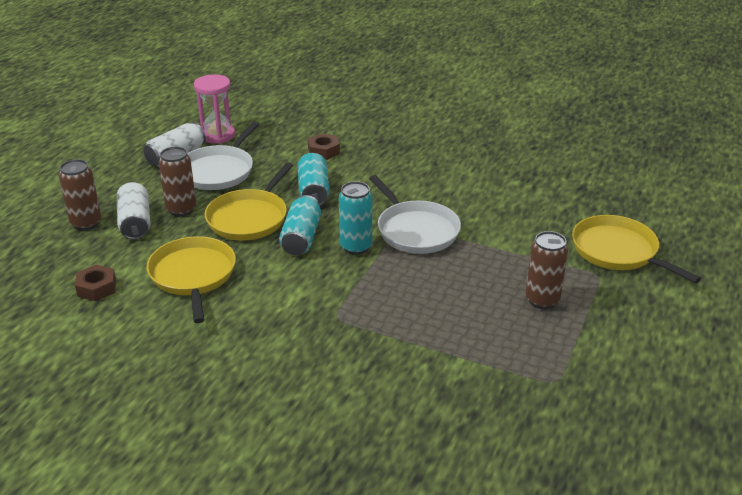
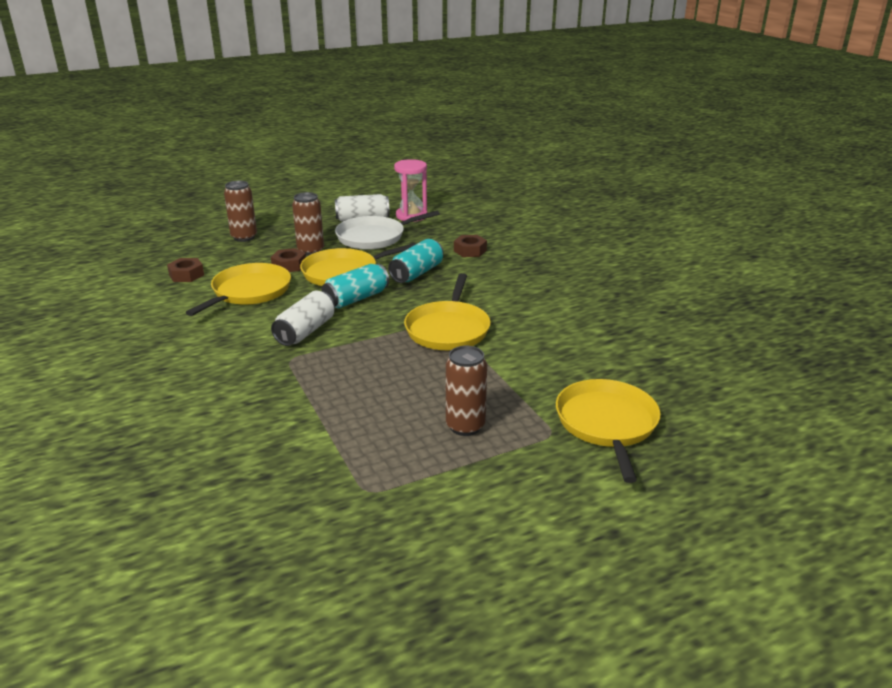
camera: 40 degrees right, 5 degrees down
white can [117,182,151,240] -> white can moved to [271,291,335,346]
turquoise can [339,181,372,255] -> none
white pan [369,175,461,254] -> yellow pan [404,273,491,350]
none -> brown nut [271,248,306,272]

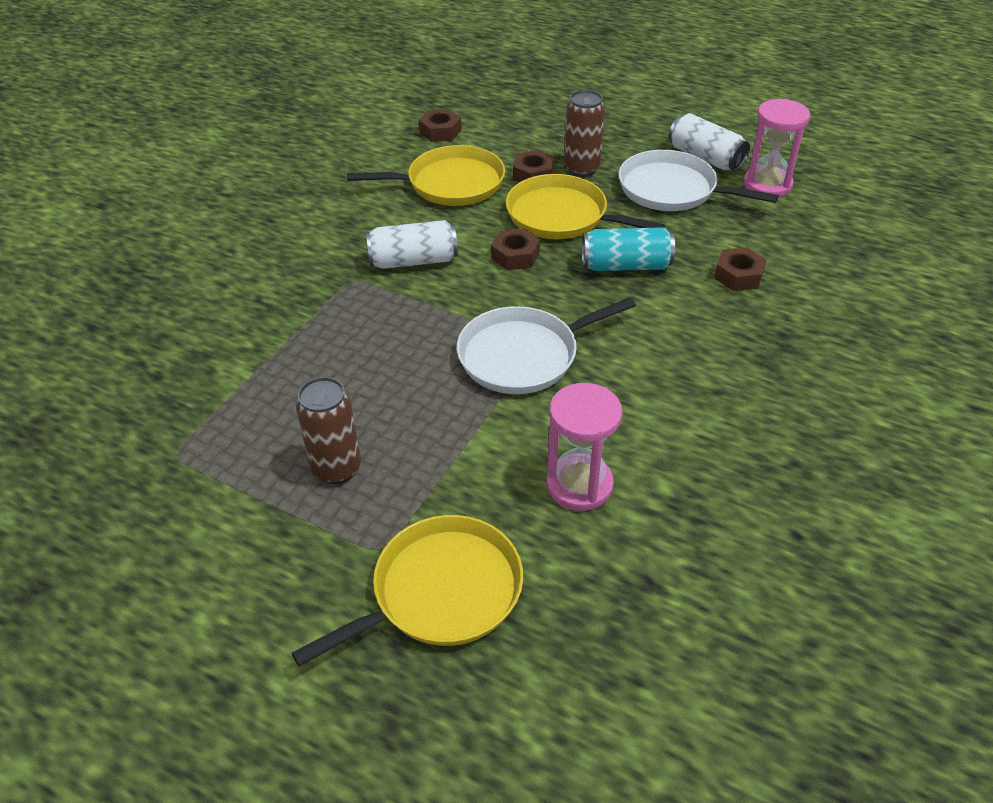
camera: 55 degrees right, 15 degrees up
brown can [224,181,257,242] -> none
turquoise can [321,264,389,309] -> brown nut [491,228,540,270]
yellow pan [404,273,491,350] -> white pan [457,297,636,394]
none -> pink hourglass [547,383,622,511]

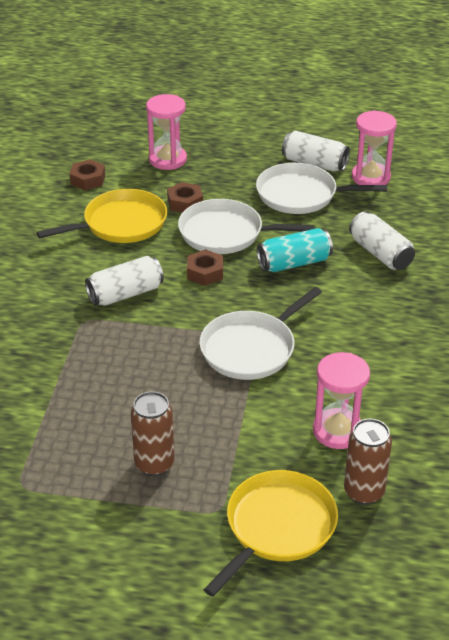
camera: 20 degrees left, 5 degrees down
yellow pan [506,174,665,239] -> white pan [178,199,314,254]
brown can [564,90,605,177] -> brown can moved to [344,419,392,505]
brown nut [714,247,767,291] -> white can [349,212,415,270]
none -> pink hourglass [146,94,187,170]

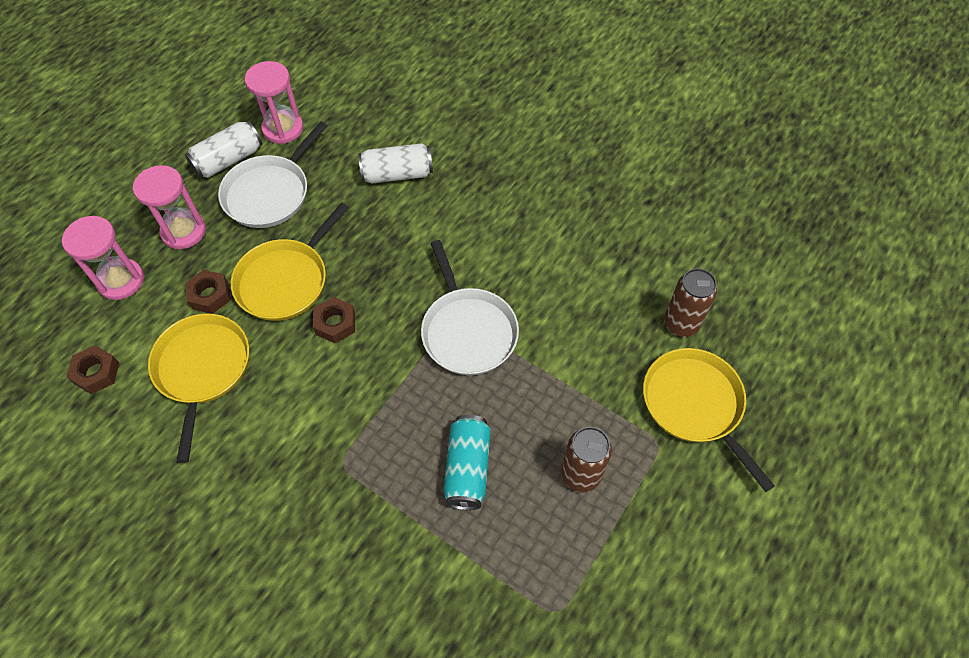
camera: 65 degrees left, 20 degrees up
white can [85,256,164,306] -> none
white pan [178,199,314,254] -> yellow pan [231,203,349,321]
turquoise can [257,228,333,272] -> turquoise can moved to [443,415,491,510]
pink hourglass [313,352,370,449] -> pink hourglass moved to [133,165,206,249]

